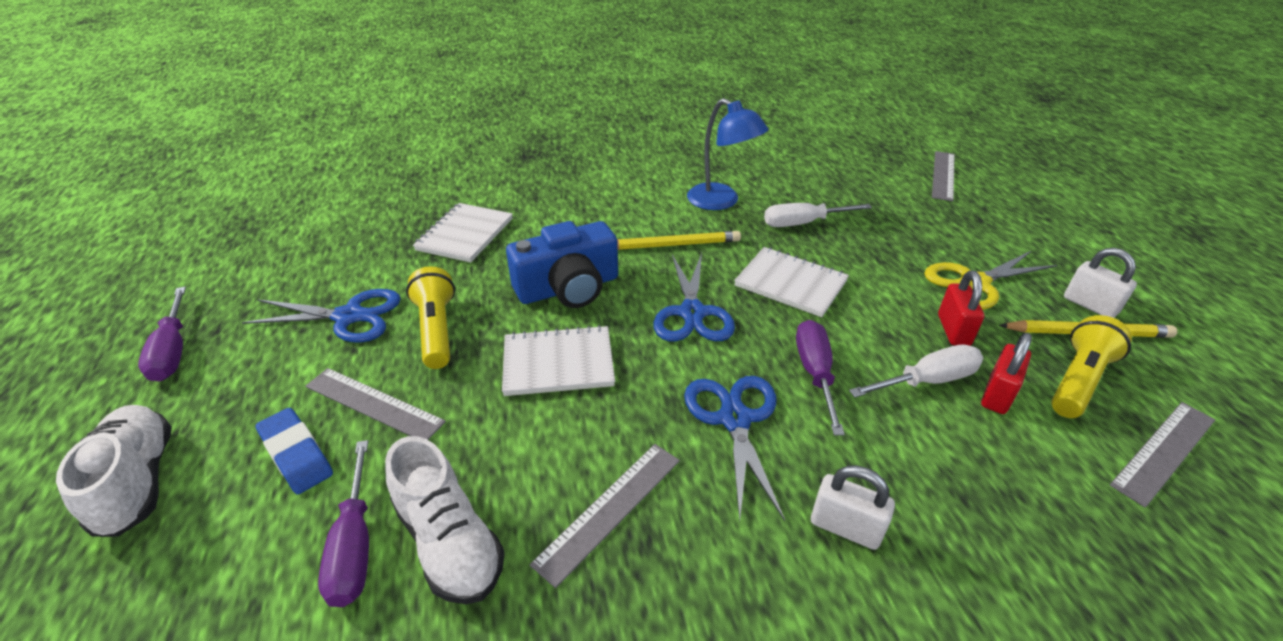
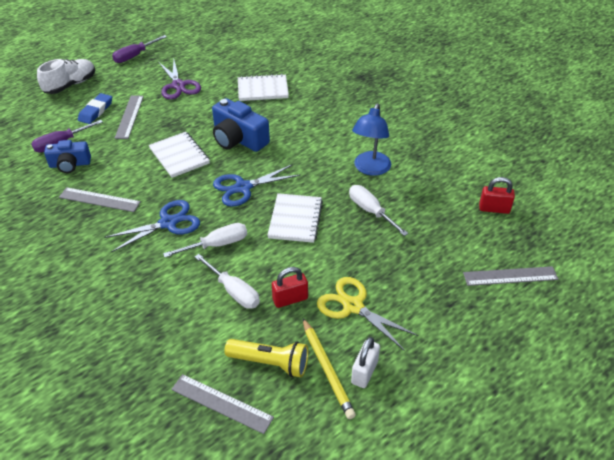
camera: 65 degrees right, 5 degrees up
blue scissors [241,289,401,342] -> purple scissors [159,60,201,99]
white shoe [385,436,505,604] -> blue camera [44,140,91,173]
yellow flashlight [406,266,455,369] -> none
yellow pencil [617,231,741,250] -> none
purple screwdriver [796,320,845,436] -> white screwdriver [163,223,247,257]
white padlock [811,465,895,550] -> none
red padlock [981,333,1032,414] -> red padlock moved to [479,177,515,214]

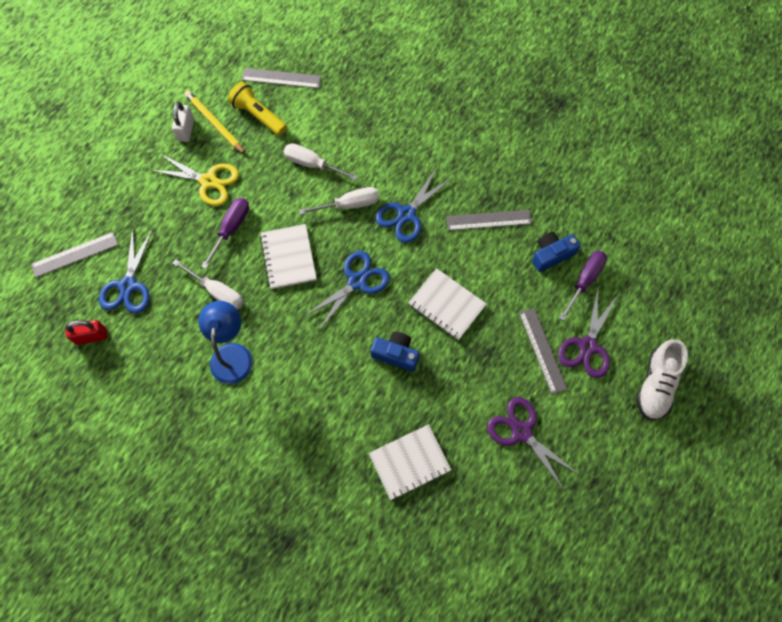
camera: 160 degrees right, 25 degrees up
blue eraser [78,93,112,124] -> purple scissors [558,288,618,378]
purple screwdriver [112,35,167,63] -> purple screwdriver moved to [201,198,249,269]
white screwdriver [163,223,247,257] -> white screwdriver turned 150 degrees counterclockwise [299,187,379,215]
blue camera [212,98,270,152] -> blue camera [370,332,419,372], size x0.65
yellow flashlight [224,339,308,377] -> yellow flashlight turned 45 degrees clockwise [228,82,287,136]
red padlock [272,267,308,308] -> none
none -> blue scissors [99,227,153,314]

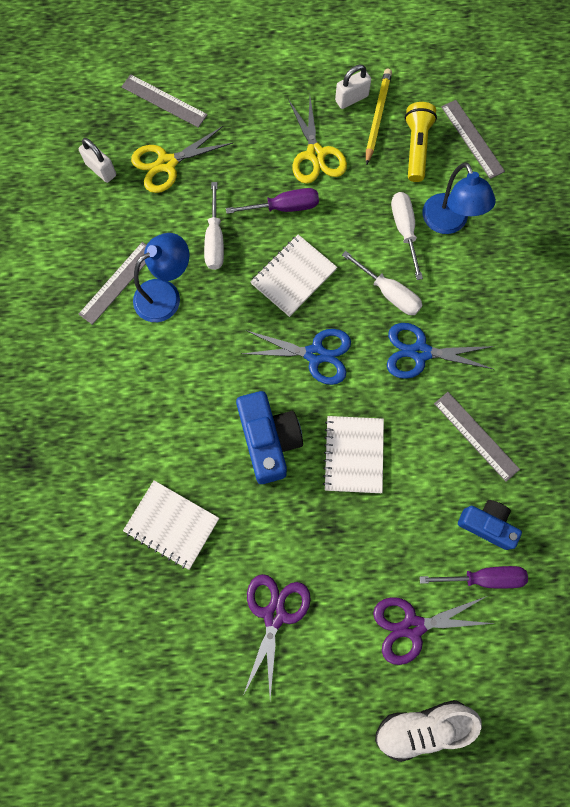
camera: 55 degrees right, 5 degrees up
red padlock [65,320,107,345] -> white padlock [79,138,116,183]
blue scissors [99,227,153,314] -> yellow scissors [131,126,233,193]
blue camera [370,332,419,372] -> blue camera [236,391,303,484], size x1.54
grey ruler [519,308,567,394] -> grey ruler moved to [79,242,147,325]
none -> blue lamp [423,162,496,234]

